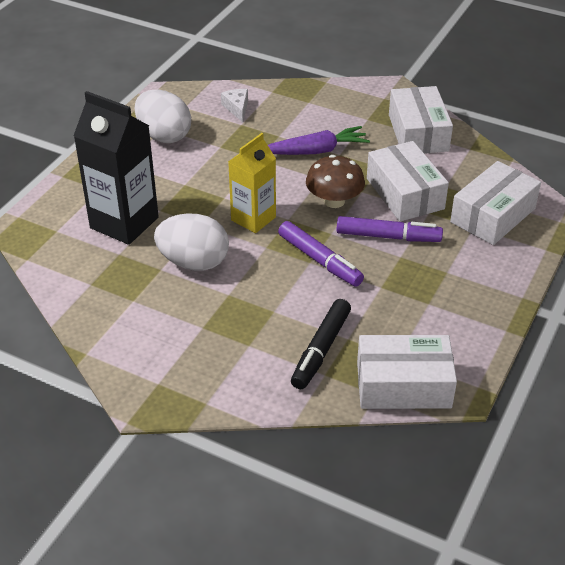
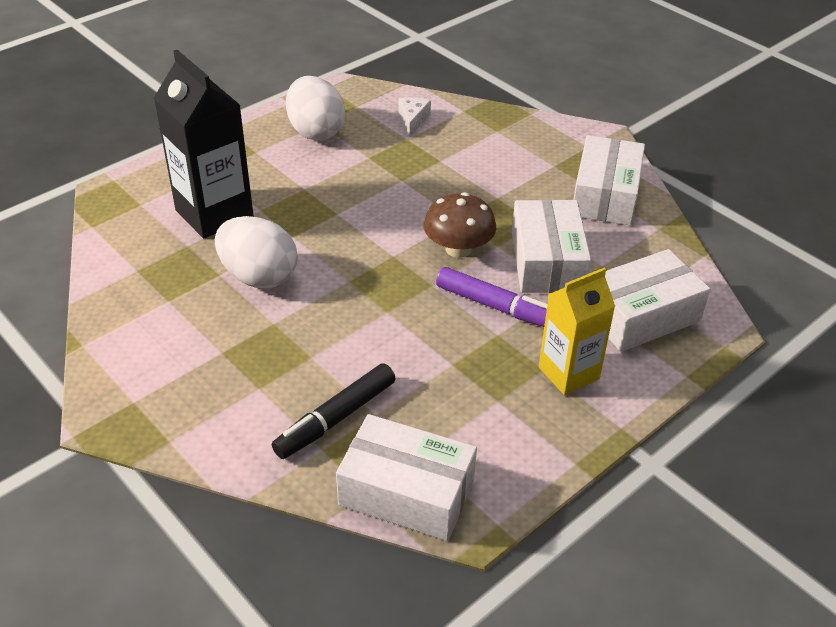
camera: 20 degrees right, 0 degrees up
yellow carton [228,133,276,233] -> yellow carton moved to [539,268,615,395]
purple carrot [268,126,370,155] -> none
purple marker [278,221,364,286] -> none

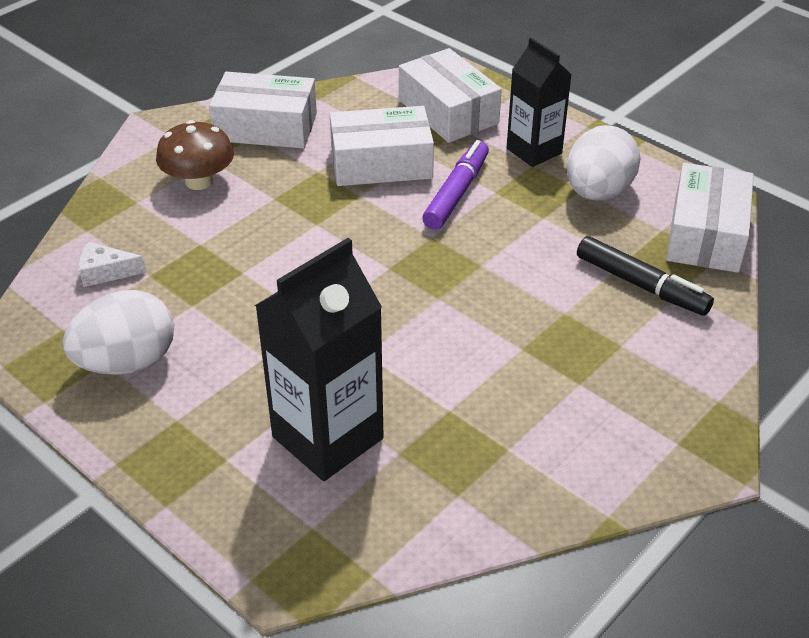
camera: 95 degrees left, 0 degrees up
white egg [215,216,298,288] -> white egg moved to [567,125,640,201]
brown mushroom [423,192,496,258] -> brown mushroom moved to [156,120,234,190]
yellow carton [539,268,615,395] -> black carton [507,38,572,167]

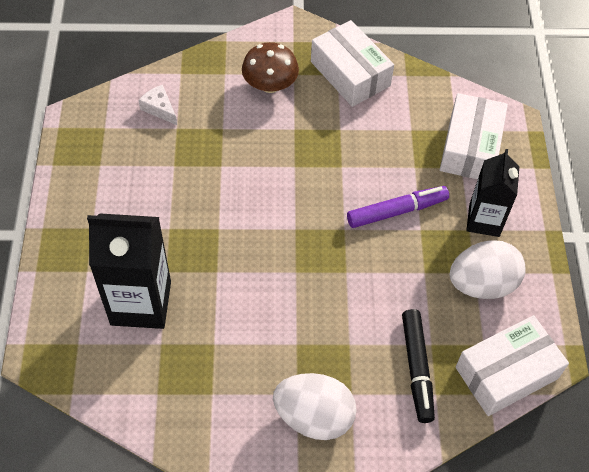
camera: 45 degrees right, 15 degrees up
white egg [63,290,174,375] -> white egg moved to [273,373,357,440]
white box [330,106,434,186] -> none

